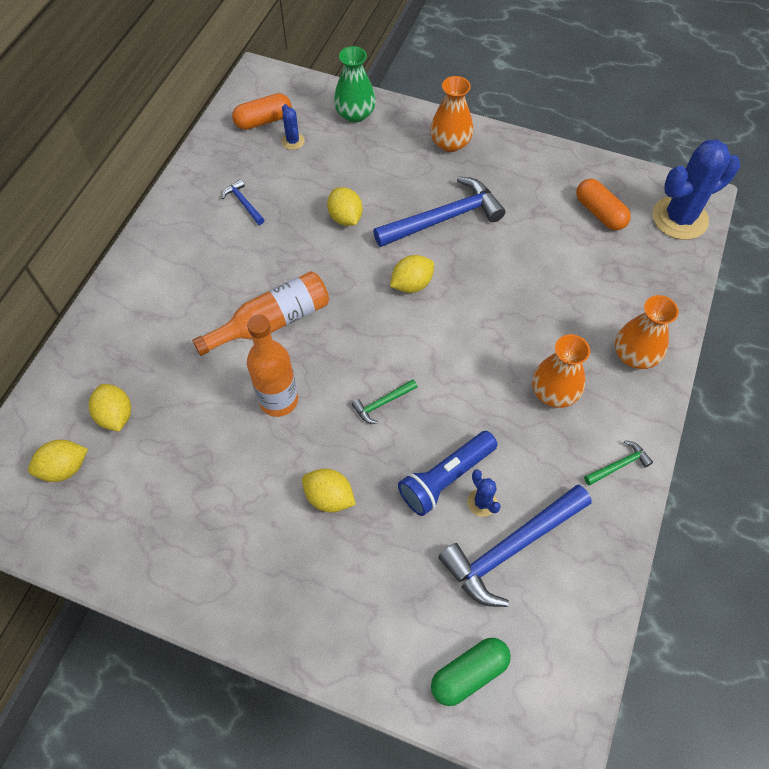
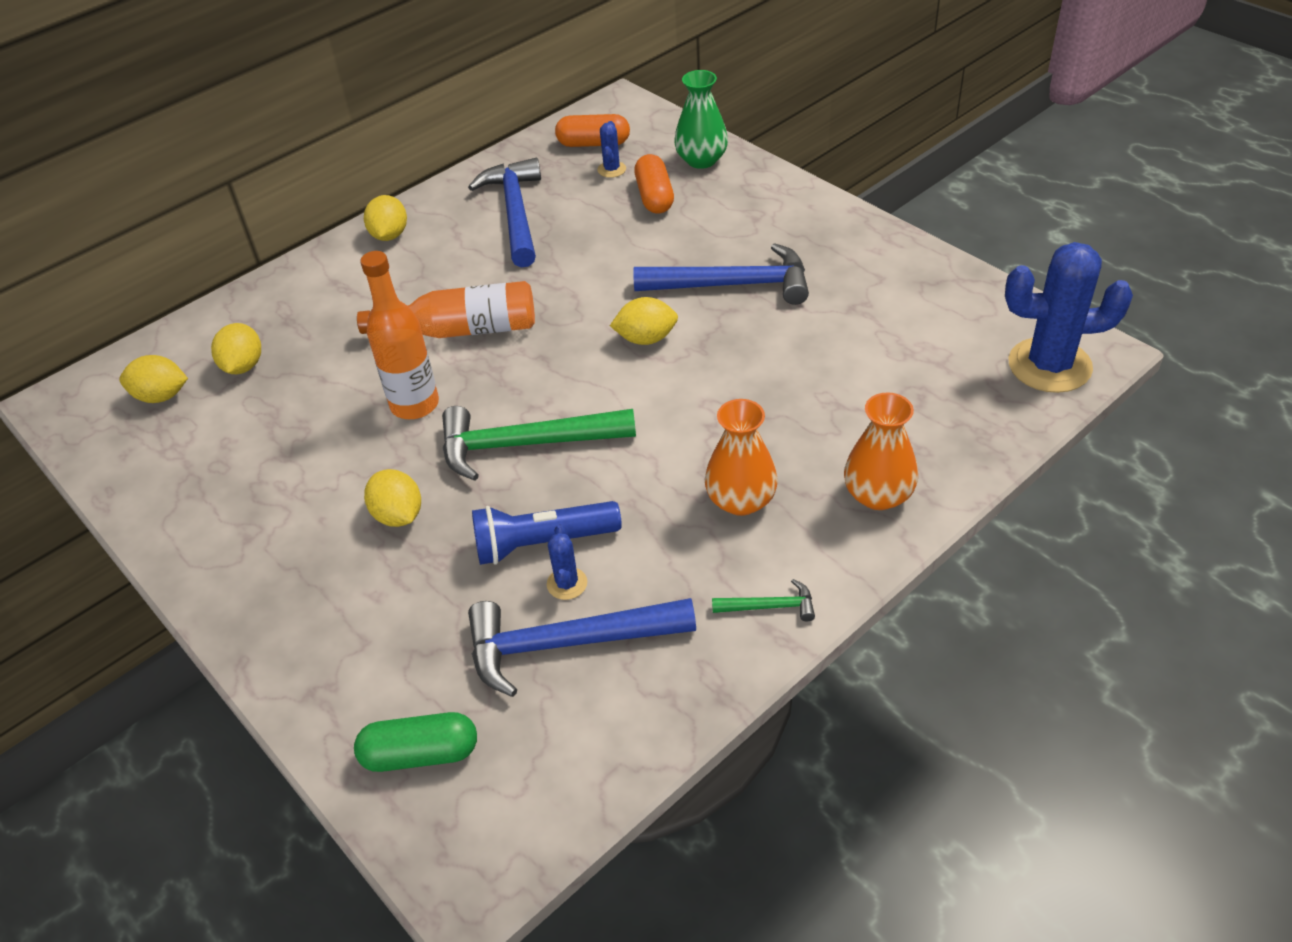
camera: 30 degrees right, 15 degrees down
blue hammer [222,179,265,225] -> blue hammer [468,158,541,268], size x2.21
yellow lemon [327,187,363,226] -> yellow lemon moved to [364,195,407,241]
green hammer [352,379,417,424] -> green hammer [442,406,636,481], size x2.21
orange vase [430,76,473,152] -> none
orange capsule [576,179,631,231] -> orange capsule moved to [634,154,674,214]

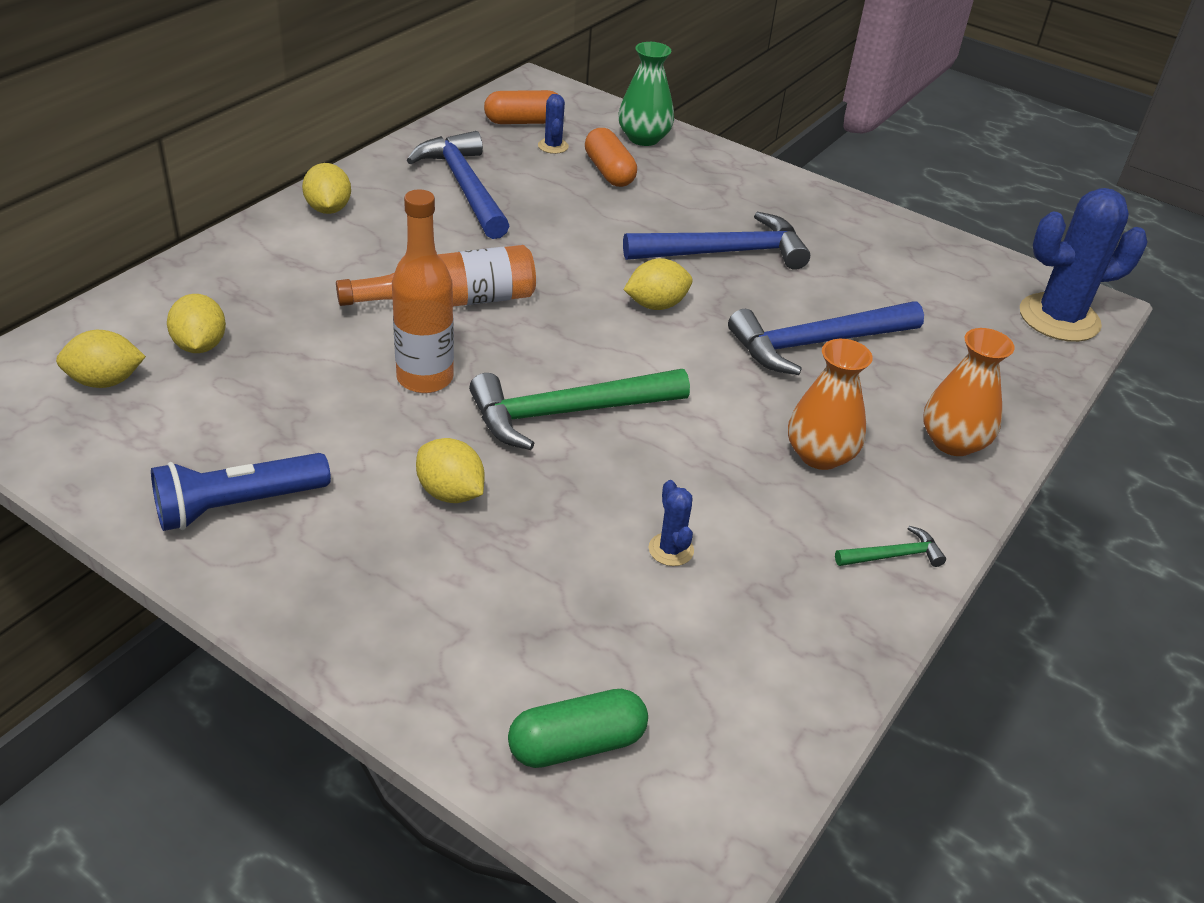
camera: 20 degrees left, 5 degrees down
blue hammer [468,598,696,697] -> blue hammer moved to [728,301,924,375]
blue flashlight [472,501,622,565] -> blue flashlight moved to [151,453,331,531]

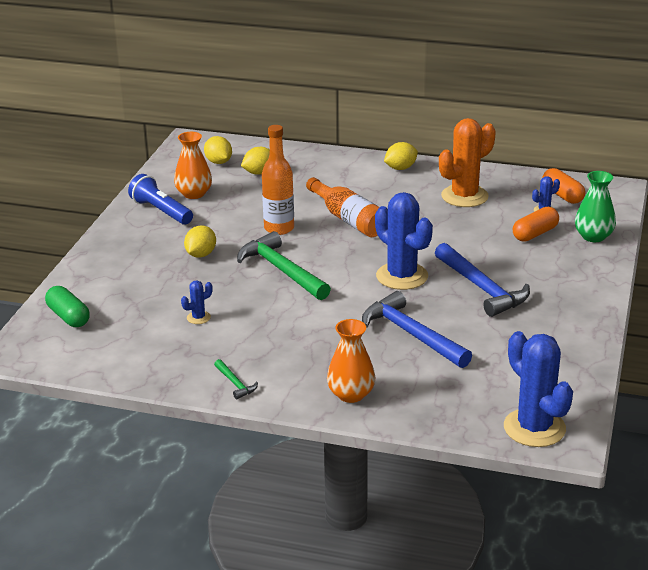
camera: 75 degrees right, 10 degrees down
blue hammer [407,131,509,239] -> orange cactus [439,118,496,207]
yellow lemon [623,258,692,310] -> blue cactus [375,192,433,290]
orange vase [788,339,873,470] -> orange vase moved to [174,132,212,199]

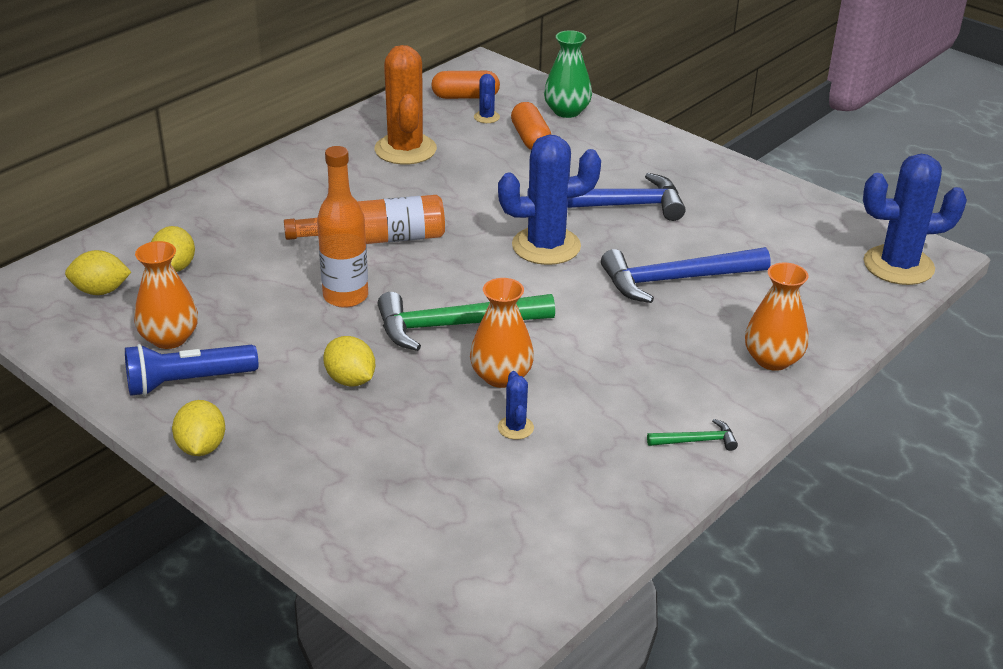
camera: 65 degrees left, 5 degrees up
green capsule [45,286,90,327] -> none
yellow lemon [384,142,418,170] -> yellow lemon moved to [172,400,225,456]
none -> orange vase [470,278,534,388]

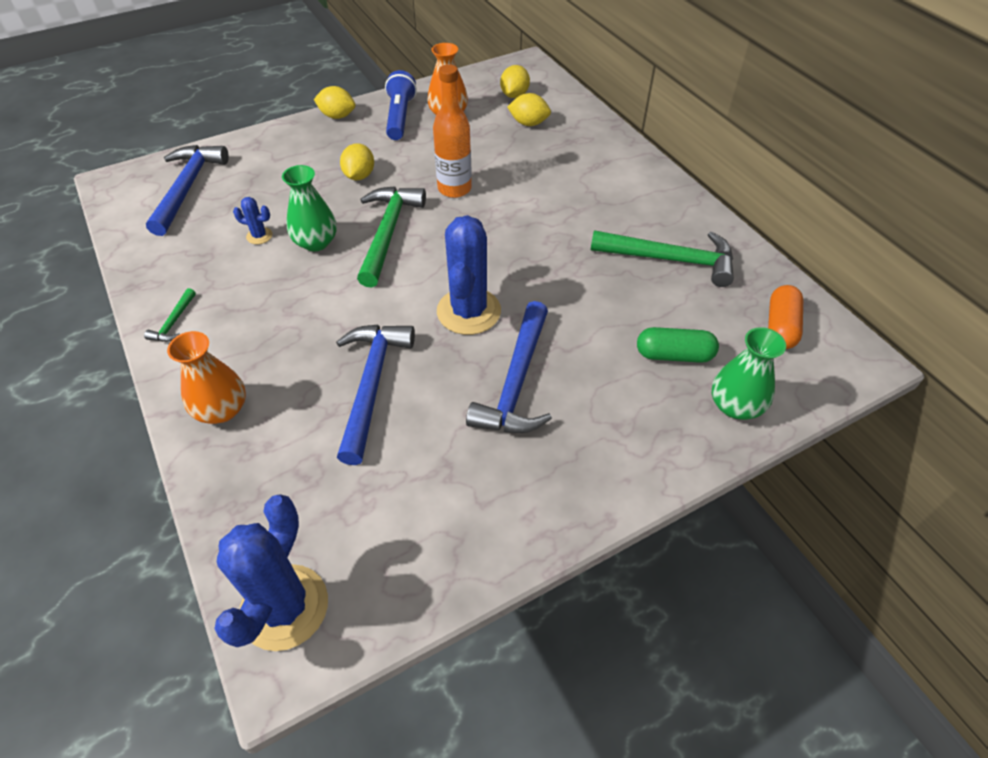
camera: 110 degrees right, 15 degrees up
orange bottle [284,195,445,244] -> none
yellow lemon [323,336,375,387] -> yellow lemon turned 60 degrees counterclockwise [340,143,374,180]
orange cactus [375,45,437,165] -> green hammer [591,230,734,287]
orange vase [470,278,534,388] -> green vase [282,165,337,251]
blue cactus [474,74,500,123] -> none
orange capsule [511,102,551,150] -> green capsule [637,327,719,363]
none -> blue hammer [146,145,229,236]

